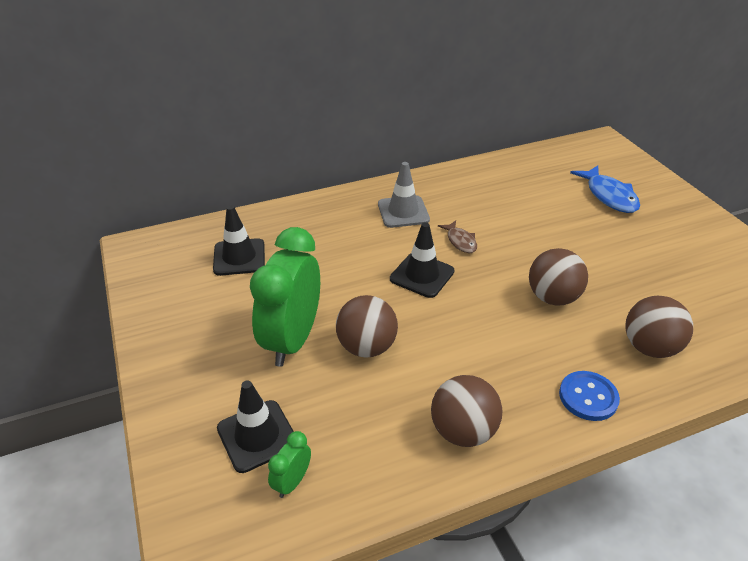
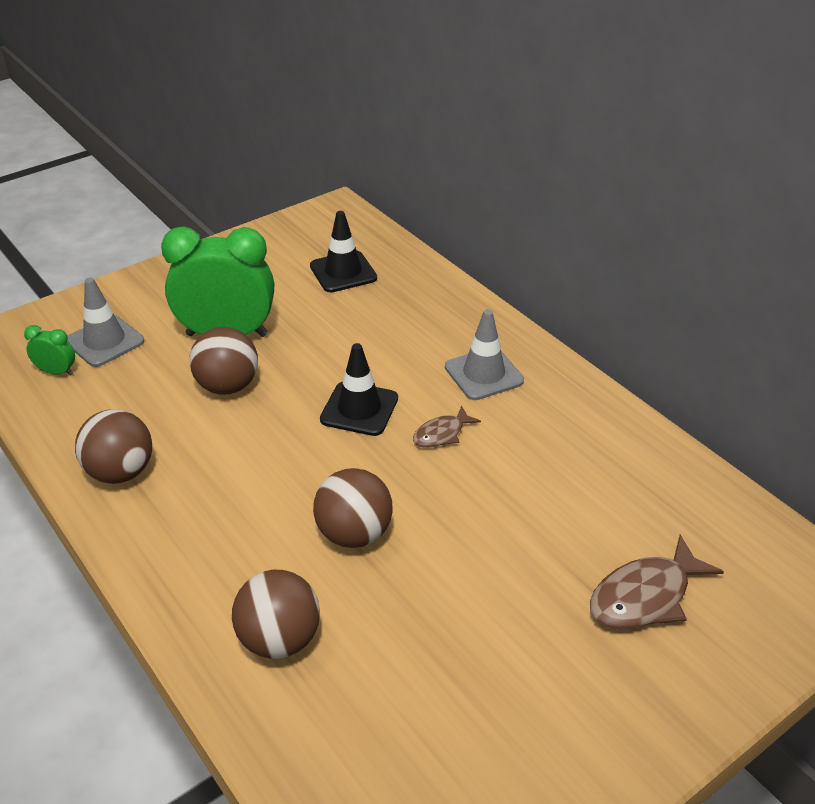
camera: 75 degrees right, 0 degrees up
black traffic cone [217,380,294,473] -> grey traffic cone [67,278,144,367]
blue button [559,371,620,421] -> none
blue fish [570,165,640,213] -> brown fish [590,535,724,630]

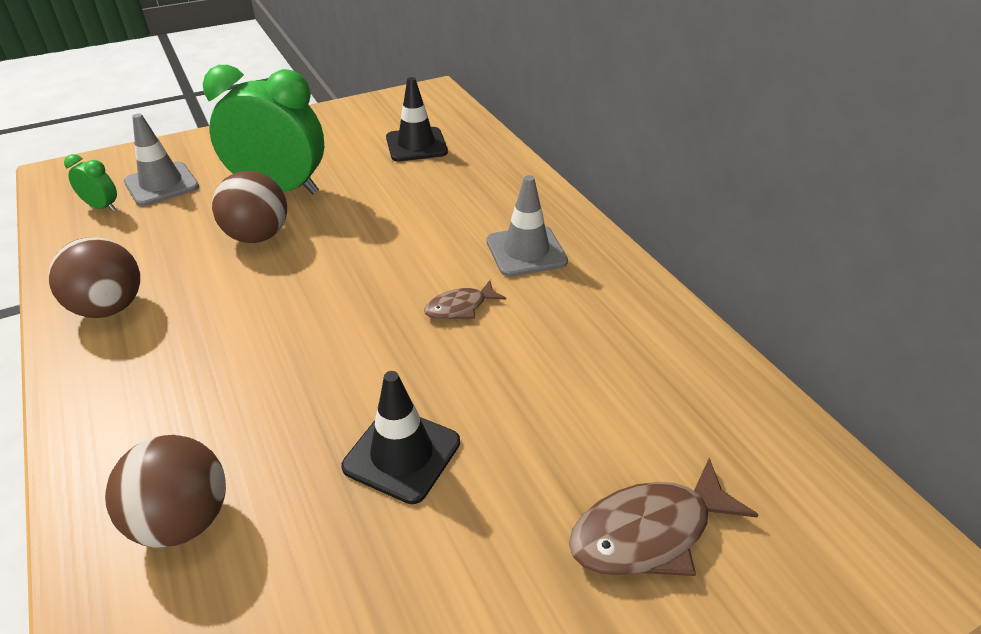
camera: 10 degrees right, 0 degrees up
brown ball [313,468,393,548] -> none
black traffic cone [320,343,398,436] -> black traffic cone moved to [341,371,460,504]

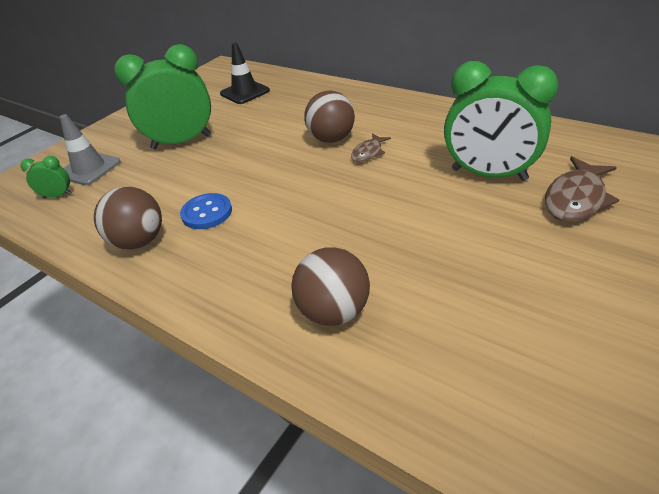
camera: 25 degrees left, 0 degrees up
brown ball [212,171,287,243] -> brown ball moved to [304,91,355,143]
black traffic cone [341,371,460,504] -> none
grey traffic cone [487,175,568,277] -> none
none -> blue button [180,193,232,229]
none -> green clock [444,61,558,181]

